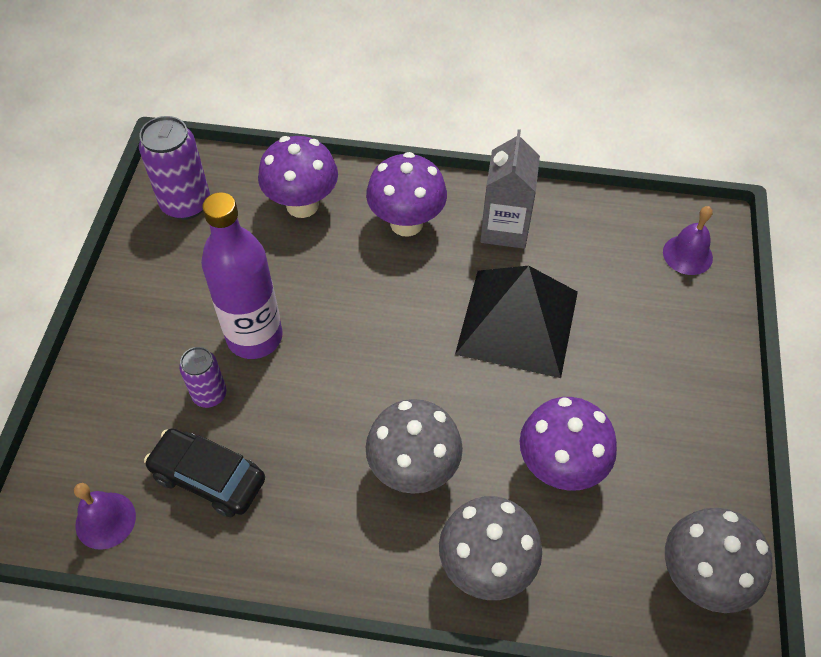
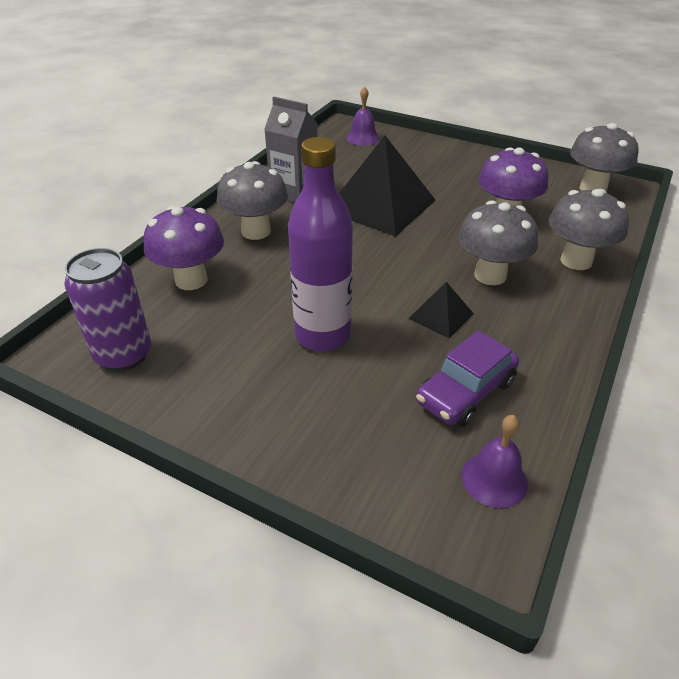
camera: 70 degrees left, 15 degrees down
black car [144,428,265,517] -> purple car [416,331,519,427]
purple can [179,347,227,408] -> none
purple mushroom [366,152,447,236] -> grey mushroom [217,161,288,240]
none -> black pyramid [409,282,474,339]

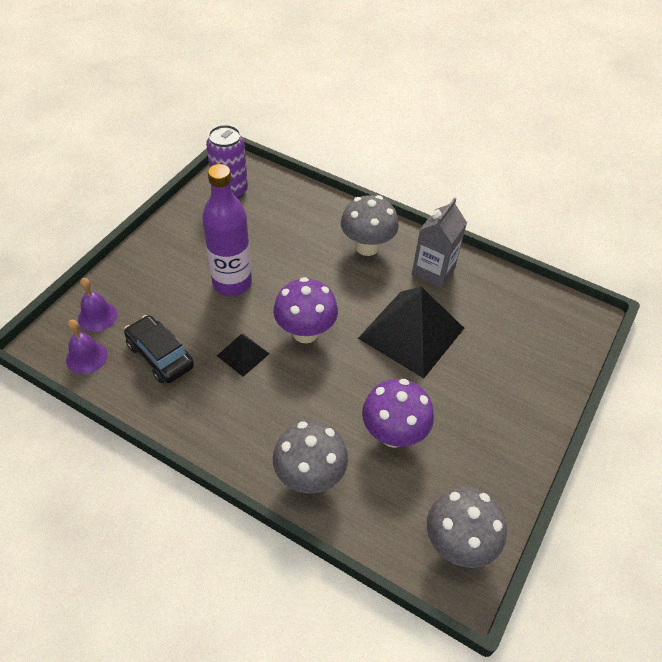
camera: 90 degrees right, 10 degrees up
purple mushroom [144,205,224,290] -> purple mushroom moved to [273,277,338,343]
purple bell [346,86,380,146] -> purple bell moved to [78,278,118,332]
purple car [416,331,519,427] -> black car [124,315,194,383]
grey mushroom [458,200,538,285] -> none

